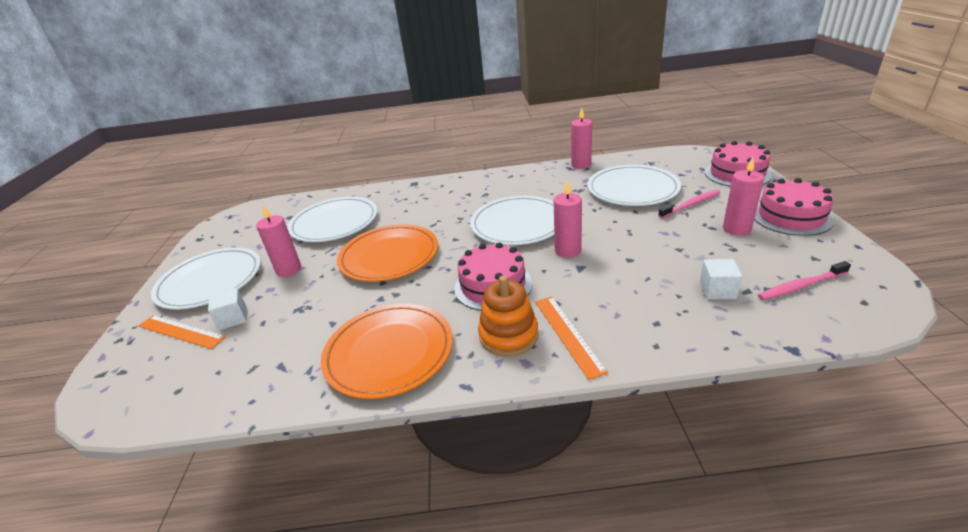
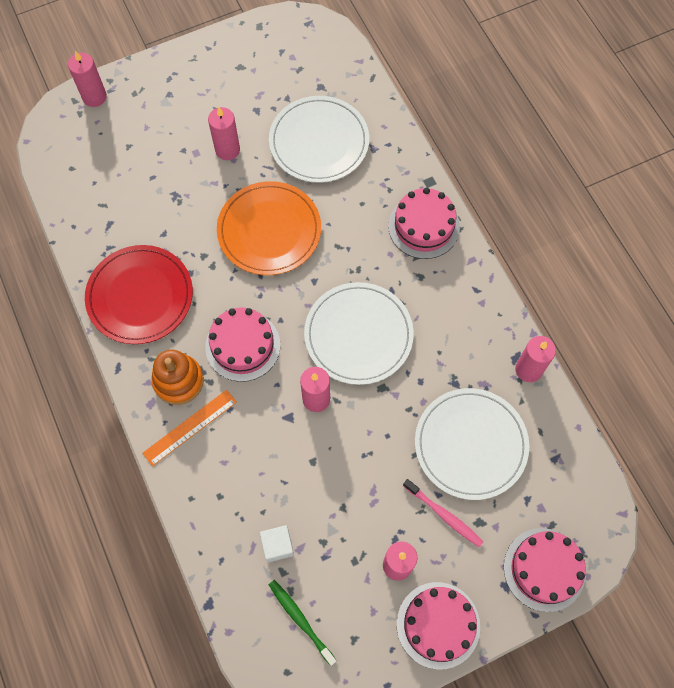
camera: 65 degrees right, 35 degrees up
orange ruler [138,315,226,349] -> none
white plate [151,247,261,310] -> none
white cube [208,288,247,330] -> none
orange plate [321,303,453,399] -> red plate [85,245,193,344]
pink toothbrush [758,261,851,300] -> green toothbrush [269,580,337,666]
none -> pink candle [68,51,107,107]
none -> pink cake [388,187,460,259]

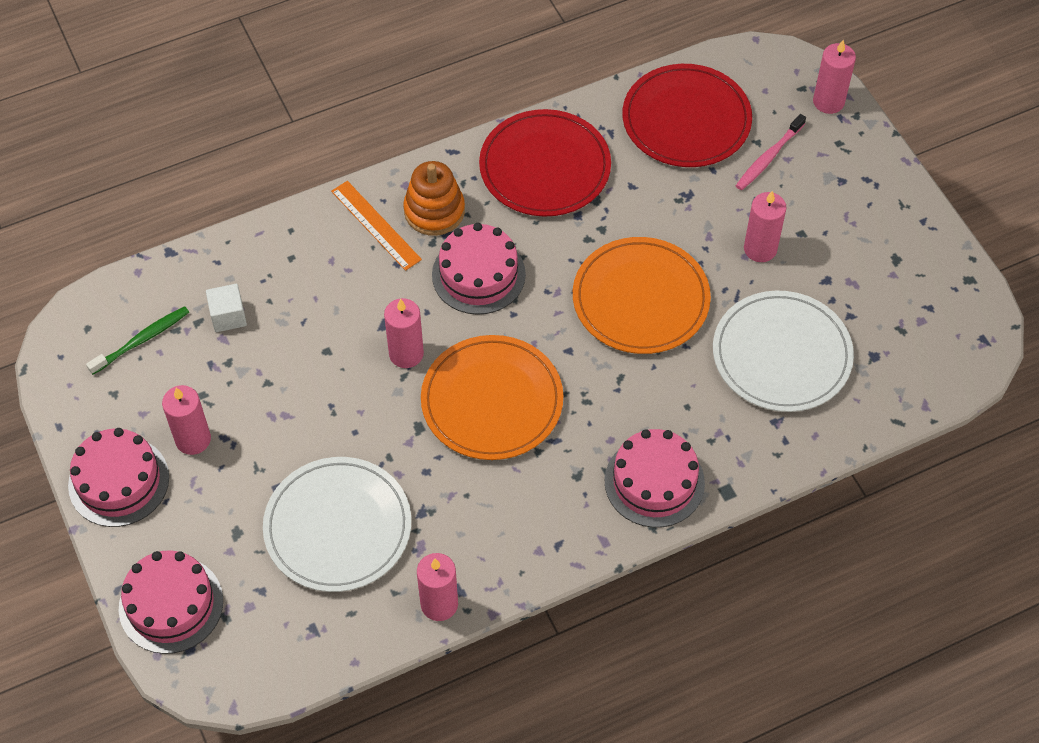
camera: 90 degrees right, 10 degrees down
white plate [304,282,414,385] -> orange plate [421,335,563,460]
pink toothbrush [403,479,484,547] -> pink toothbrush moved to [736,114,806,190]
none -> red plate [623,64,752,167]

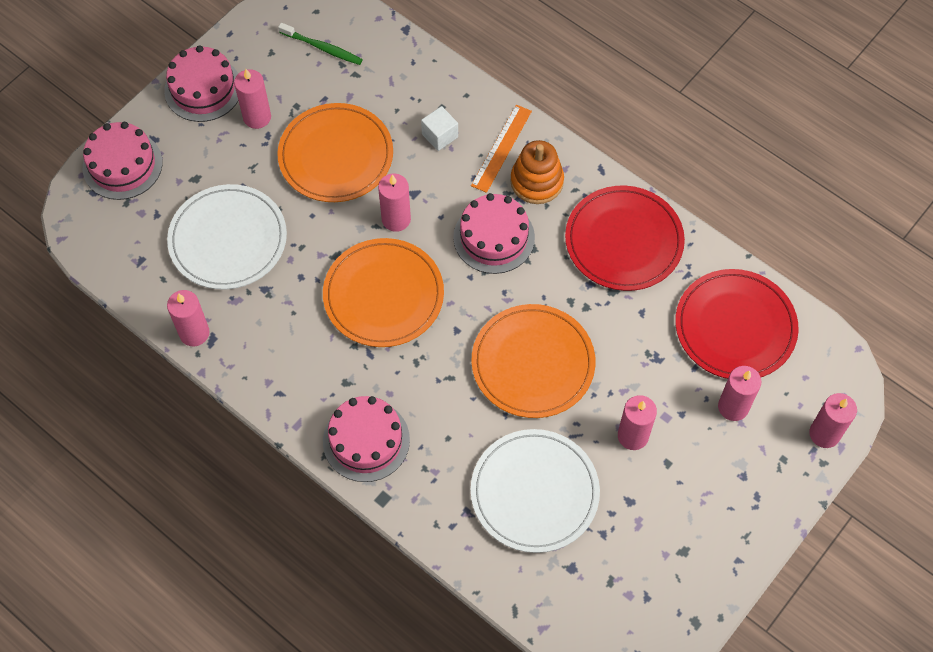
camera: 65 degrees right, 5 degrees up
white cube [206,284,247,332] -> white cube moved to [421,106,458,151]
pink toothbrush [736,114,806,190] -> pink candle [718,366,761,421]
none -> orange plate [277,103,393,202]

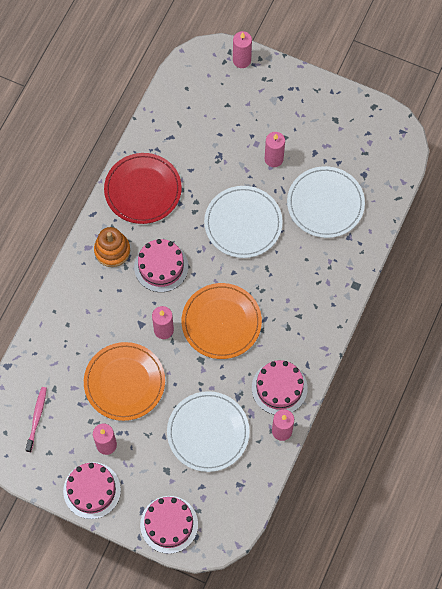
camera: 105 degrees left, 5 degrees up
green toothbrush [278,23,363,65] -> pink toothbrush [25,387,47,452]
pink cake [323,396,410,482] -> pink cake moved to [252,360,308,415]
white cube [421,106,458,151] -> none
orange ruler [471,105,532,193] -> none
orange plate [472,304,596,418] -> white plate [204,186,283,258]
red plate [675,269,799,379] -> none
pink candle [718,366,761,421] -> none

